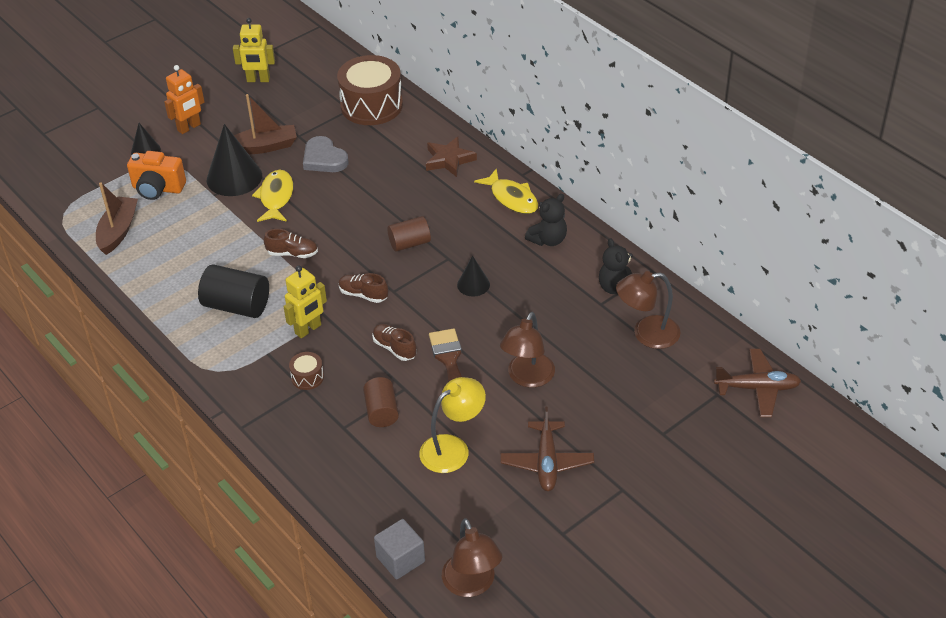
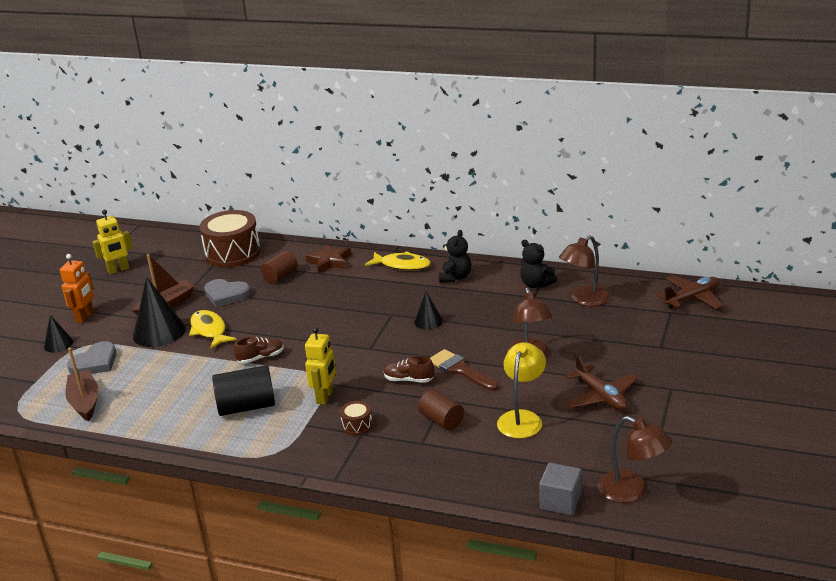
camera: 30 degrees left, 15 degrees down
orange camera [127,151,186,200] -> grey heart [67,341,117,374]
brown shoe [338,273,388,303] -> none
brown cylinder [387,216,431,252] -> brown cylinder moved to [261,251,298,284]

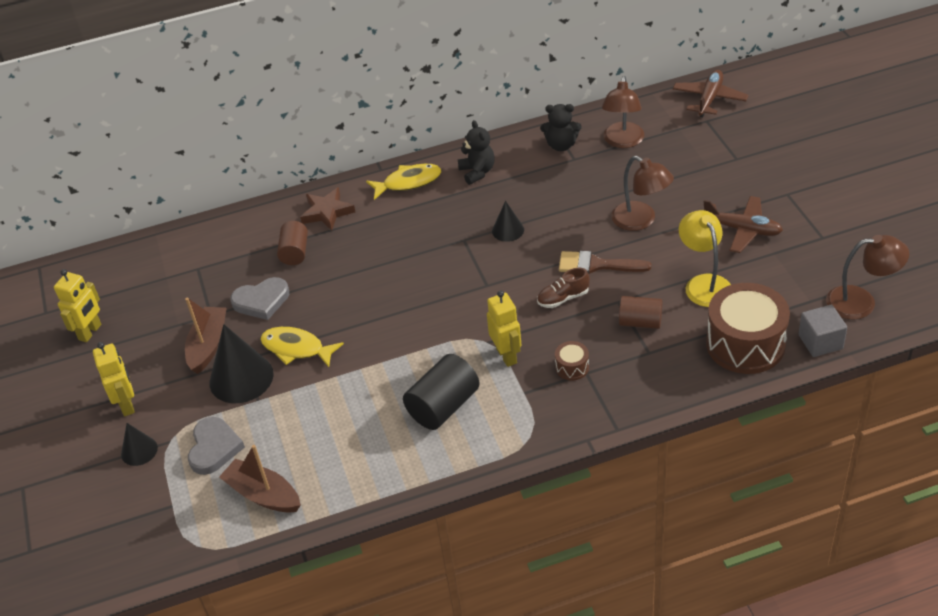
camera: 35 degrees left, 15 degrees up
orange robot [60,254,94,323] -> yellow robot [93,342,135,416]
brown drum [199,210,261,267] -> brown drum moved to [706,283,790,374]
brown shoe [234,336,284,364] -> none

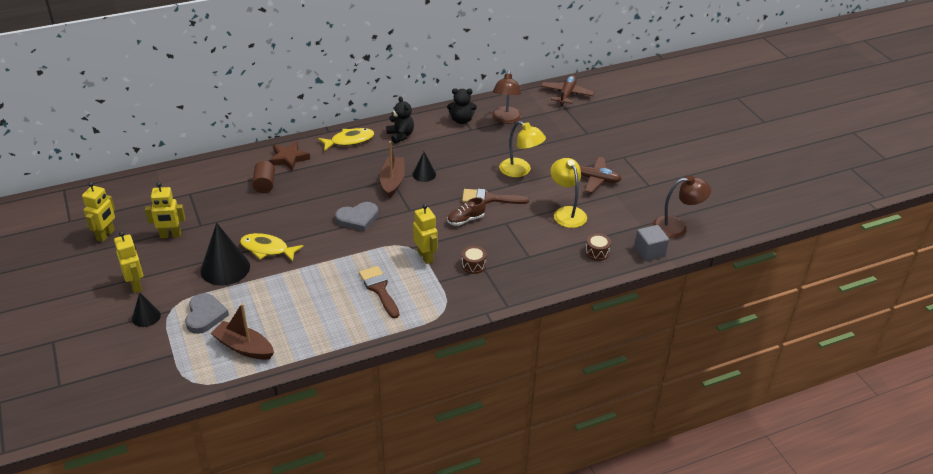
camera: 10 degrees left, 5 degrees down
brown boat [185,298,226,374] -> brown boat moved to [380,141,405,198]
grey heart [230,277,289,320] -> grey heart moved to [335,202,378,232]
black cylinder [403,354,480,430] -> brown brush [359,266,399,318]
brown lamp [611,156,674,231] -> yellow lamp [499,121,546,177]
brown cylinder [619,296,662,329] -> none
brown drum [706,283,790,374] -> brown drum [585,233,611,261], size x0.43
none -> yellow robot [145,182,185,238]

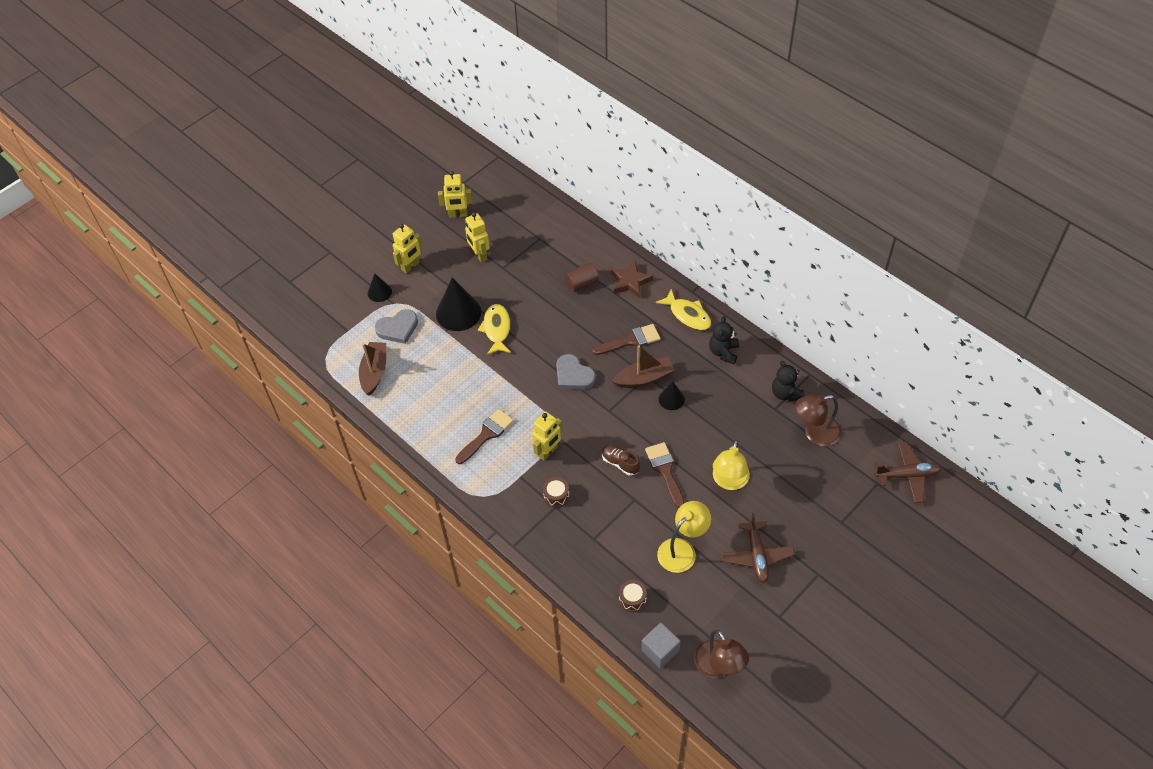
camera: 70 degrees right, 15 degrees up
black teddy bear [386,96,414,144] -> black teddy bear turned 150 degrees clockwise [709,316,739,364]
none -> brown brush [592,324,661,355]

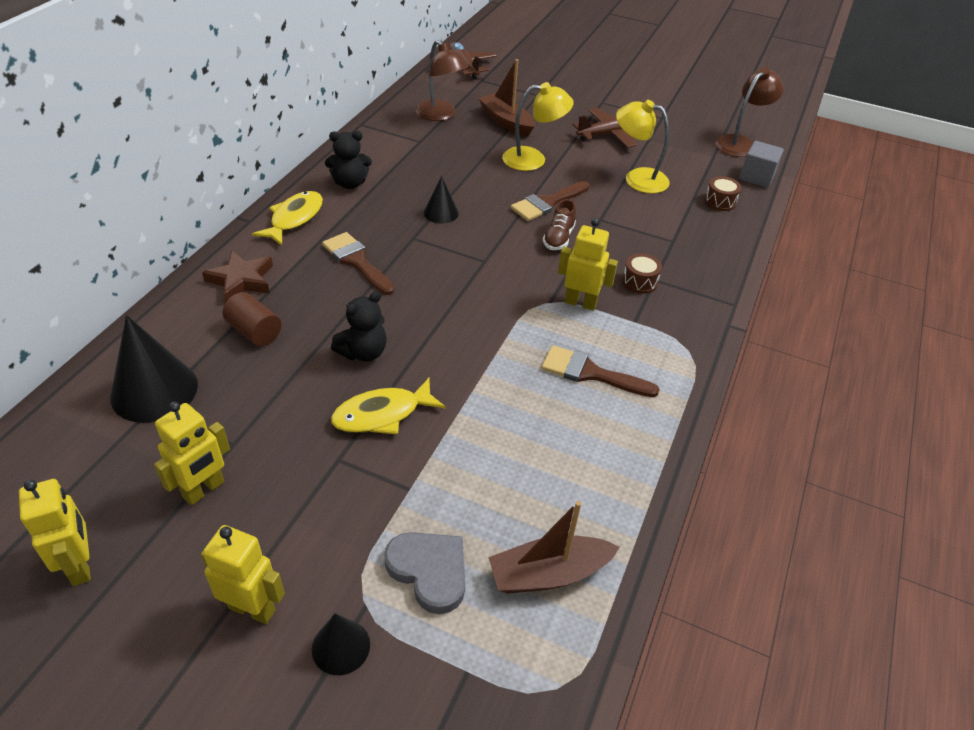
camera: 115 degrees left, 10 degrees down
black cone [436,277,481,331] -> black cone moved to [110,315,198,423]
grey heart [556,354,596,390] -> none
brown boat [612,345,675,388] -> brown boat moved to [479,59,535,137]
black teddy bear [772,360,805,402] -> black teddy bear moved to [331,291,387,361]

